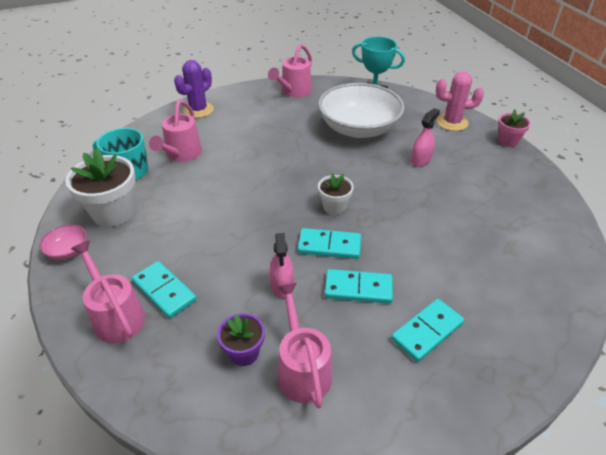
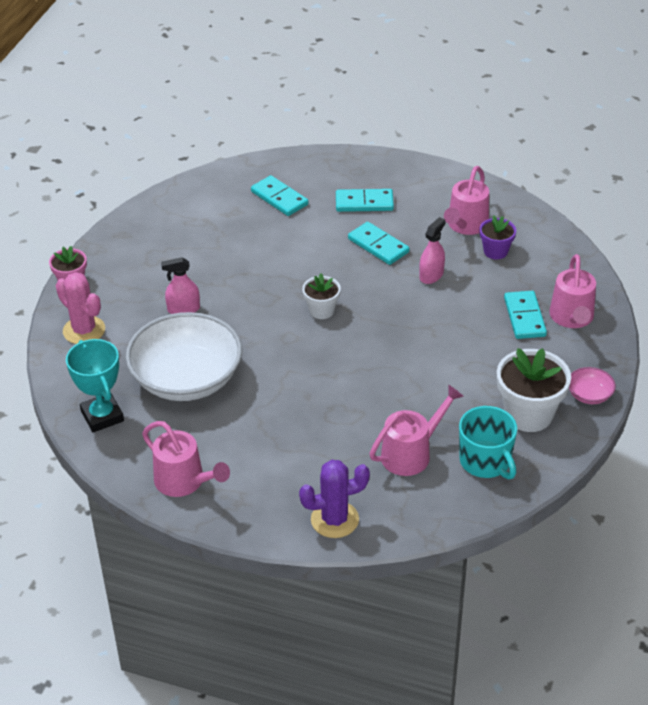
camera: 140 degrees left, 0 degrees up
pink watering can [268,44,312,98] -> pink watering can turned 60 degrees clockwise [142,421,230,497]
turquoise domino [298,228,361,259] -> turquoise domino moved to [251,175,308,216]

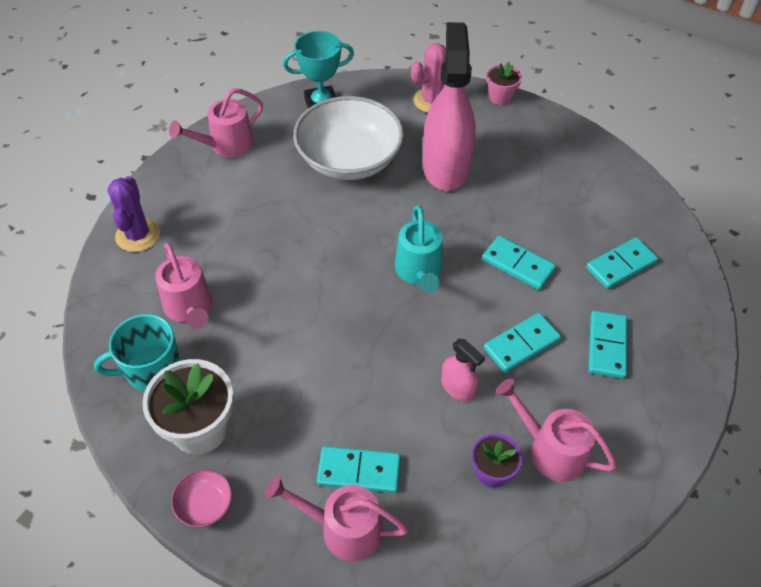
camera: 100 degrees right, 10 degrees up
pink spray bottle [161,257,200,314] -> pink spray bottle [423,22,476,191], size x2.27
white flower pot [302,273,341,319] -> turquoise watering can [395,205,443,293]
none -> turquoise domino [482,236,556,290]

